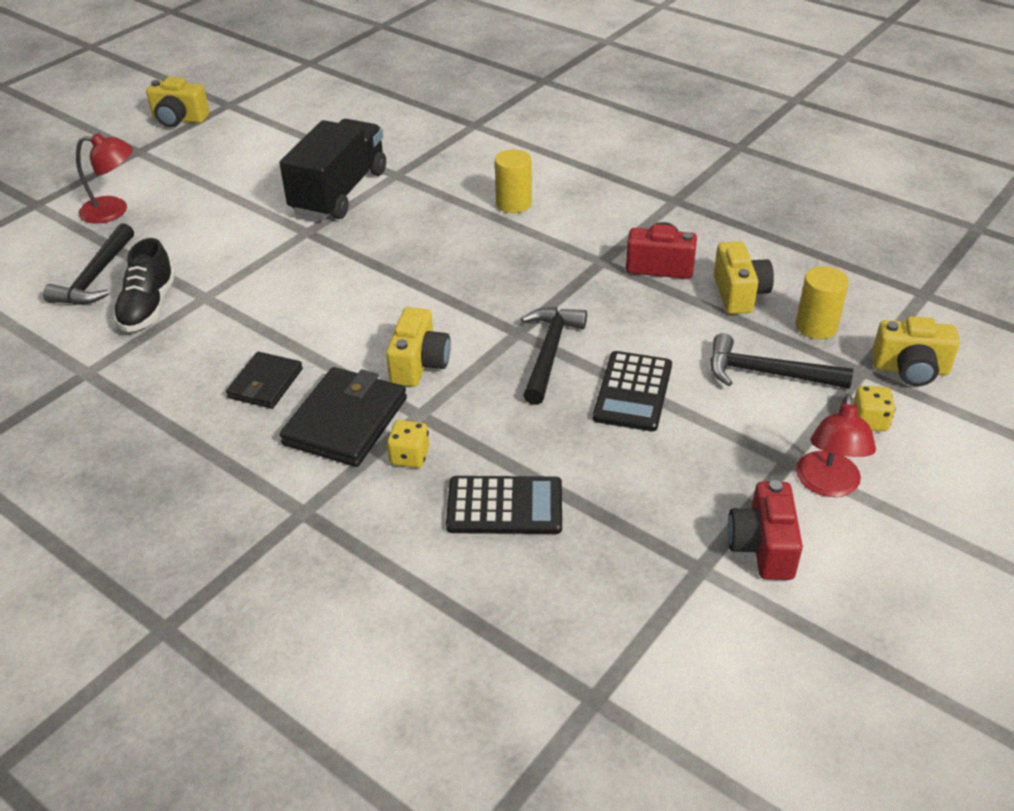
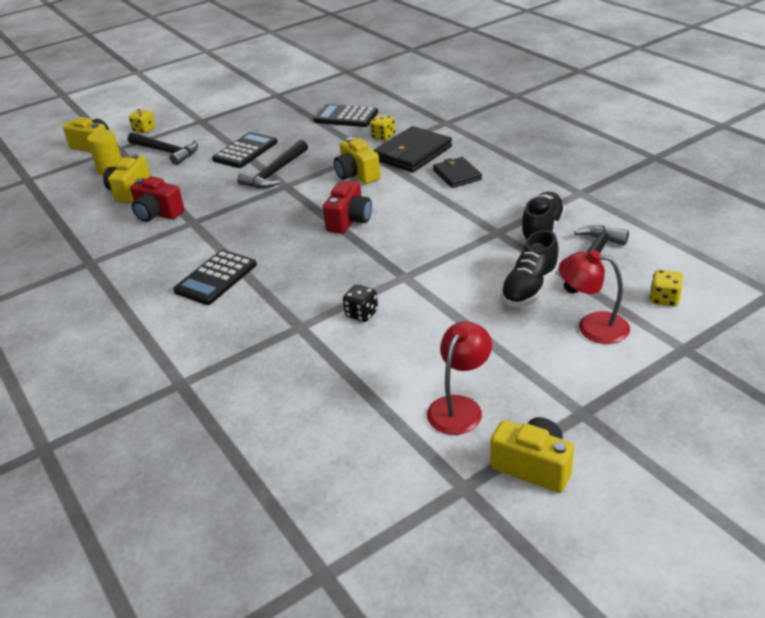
camera: 160 degrees left, 5 degrees down
black wallet [226,352,303,409] -> black wallet turned 60 degrees counterclockwise [433,157,482,188]
black truck [279,119,386,220] -> black dice [343,284,378,322]
yellow camera [386,307,451,387] -> yellow camera turned 60 degrees counterclockwise [334,137,381,184]
yellow cylinder [495,149,532,213] -> black calculator [173,250,257,305]
red camera [727,480,803,580] -> red camera moved to [323,180,372,234]
red lamp [796,394,876,497] -> red lamp moved to [427,321,492,435]
none -> black shoe [501,230,560,307]
none -> yellow dice [650,270,683,307]

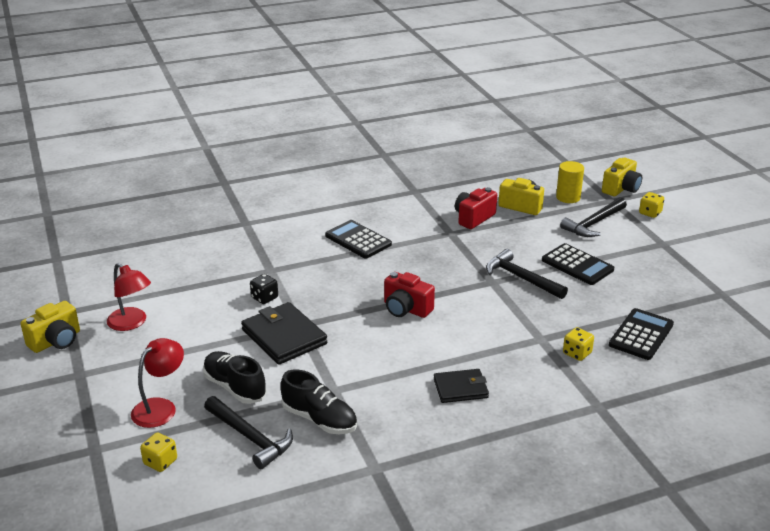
camera: 100 degrees right, 5 degrees down
yellow camera [334,137,381,184] -> none
black wallet [373,126,452,172] -> black wallet moved to [241,302,327,365]

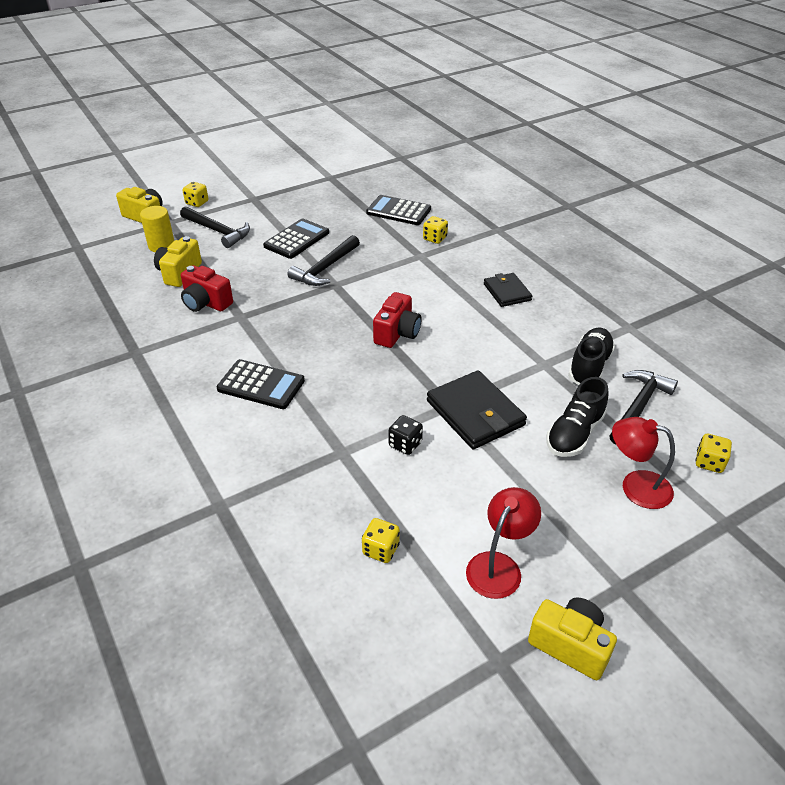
camera: 100 degrees left, 10 degrees up
black wallet [241,302,327,365] -> black wallet turned 75 degrees counterclockwise [427,370,527,449]
black calculator [325,220,392,258] -> black calculator turned 105 degrees counterclockwise [217,359,305,409]
none -> yellow dice [362,518,400,563]

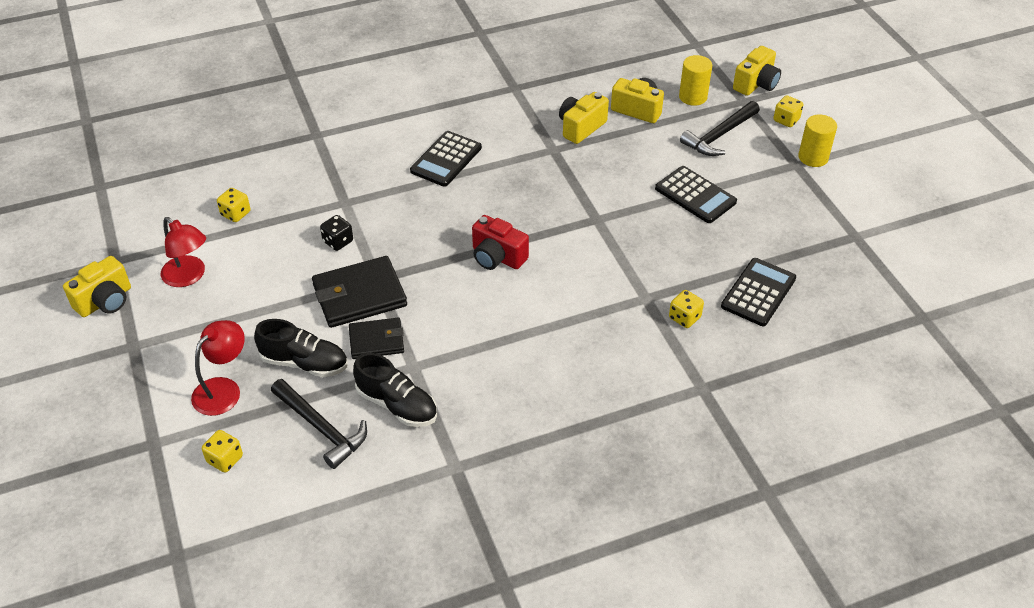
camera: 100 degrees right, 5 degrees up
red camera [181,265,233,312] -> yellow camera [559,92,609,144]
black hammer [287,235,360,286] -> none
black wallet [484,273,532,307] -> black wallet moved to [349,318,404,359]
black shoe [546,377,609,457] -> black shoe turned 150 degrees clockwise [254,319,348,377]
none -> yellow cylinder [798,114,837,167]

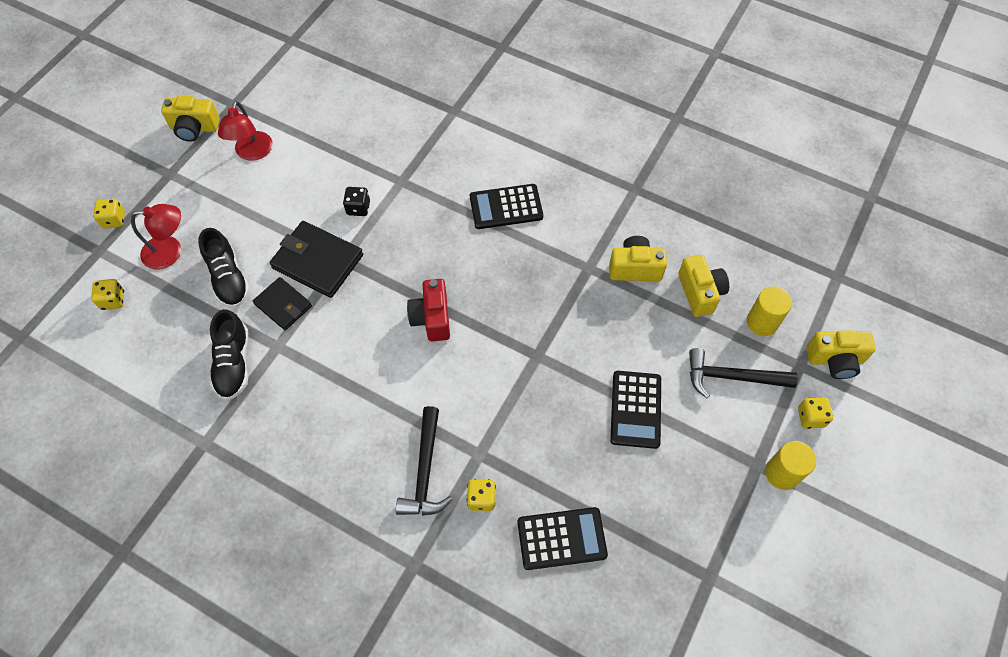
camera: 50 degrees right, 15 degrees up
yellow dice [217,188,250,222] -> yellow dice moved to [93,198,125,228]
black hammer [271,379,367,469] -> black hammer moved to [396,406,453,516]

